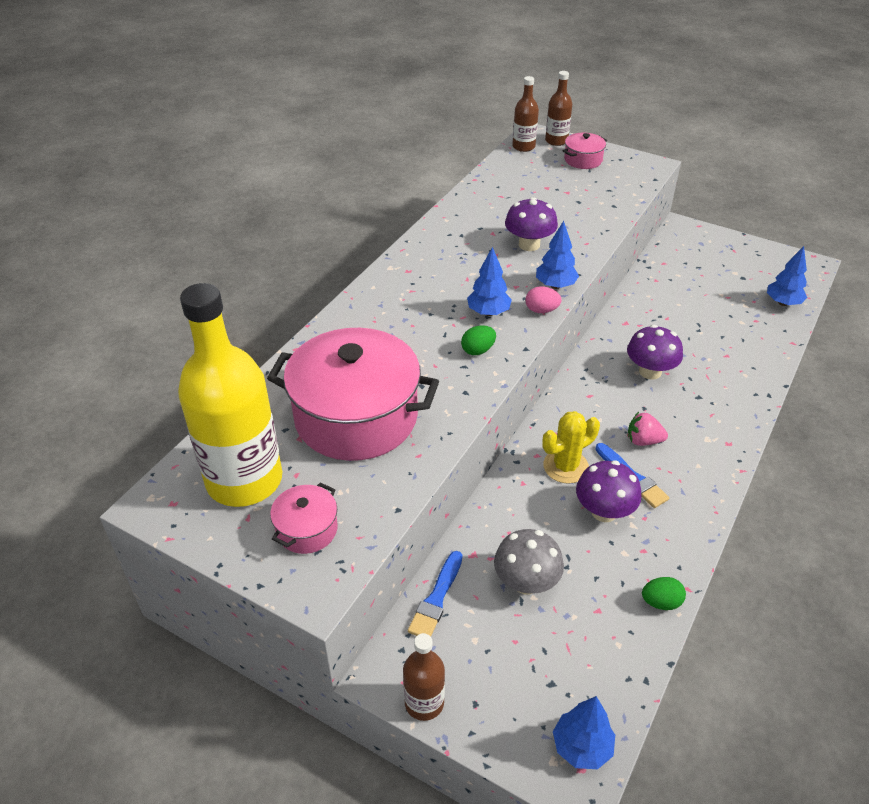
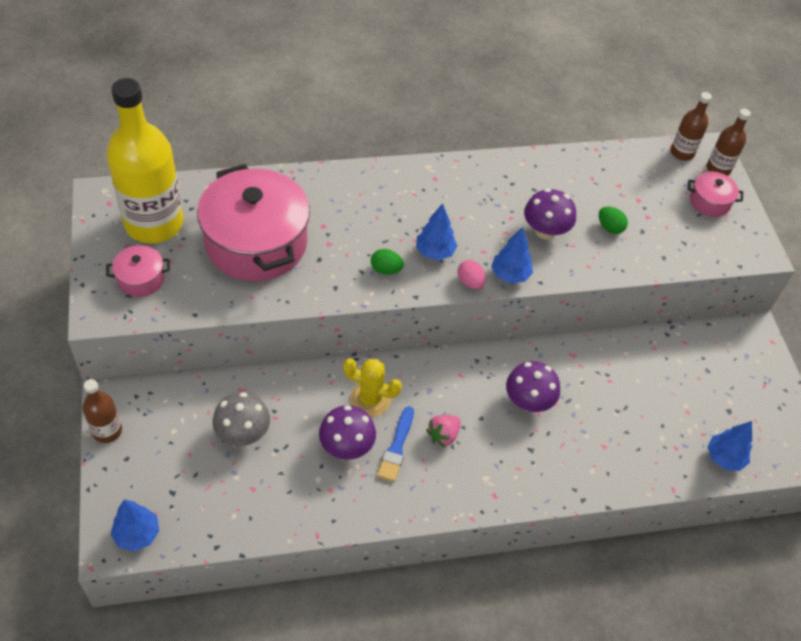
camera: 45 degrees right, 10 degrees up
blue brush [408,551,463,637] -> none
pink strawberry [628,412,668,446] -> pink strawberry turned 105 degrees counterclockwise [426,415,461,447]
green egg [642,577,686,610] -> green egg moved to [599,207,628,234]

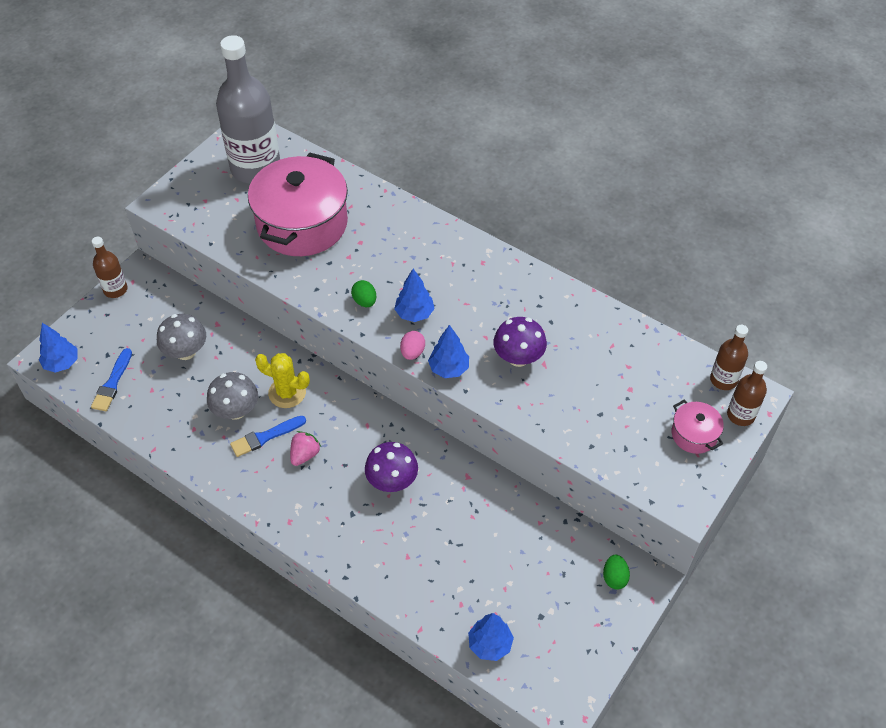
camera: 50 degrees right, 0 degrees up
pink pot [106,245,170,297] -> none
yellow bottle [107,78,183,243] -> grey bottle [216,35,280,184]
purple mushroom [319,405,376,460] -> grey mushroom [207,372,258,420]
yellow cactus [343,358,402,417] -> yellow cactus turned 45 degrees counterclockwise [255,353,310,408]
pink strawberry [426,415,461,447] -> pink strawberry turned 120 degrees clockwise [290,431,321,466]
green egg [599,207,628,234] -> green egg moved to [603,555,630,590]
none -> blue brush [91,348,132,411]

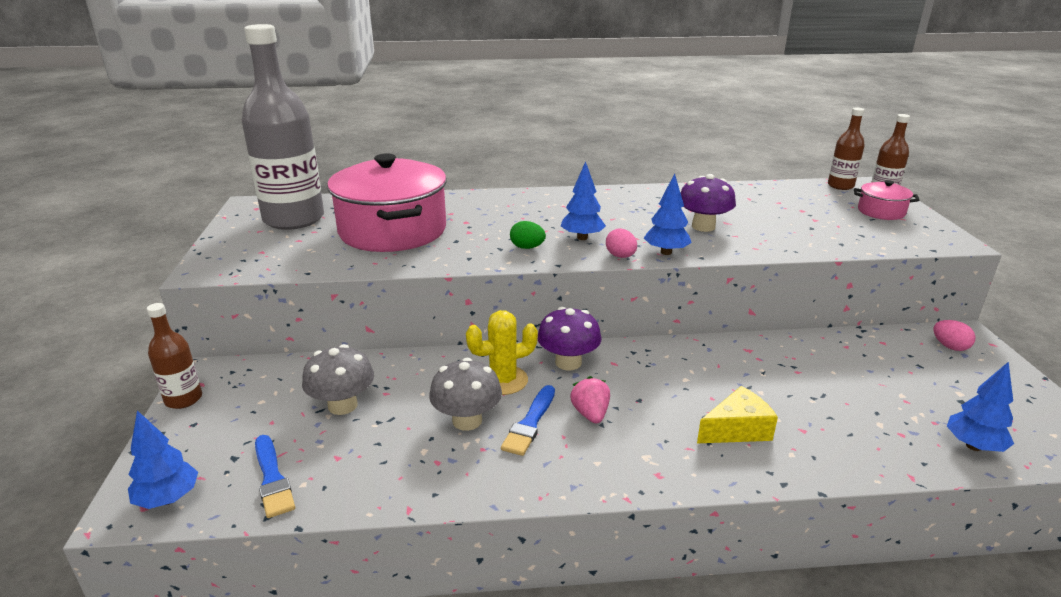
camera: 40 degrees left, 25 degrees down
purple mushroom [365,442,418,492] -> purple mushroom moved to [538,307,601,371]
green egg [603,555,630,590] -> pink egg [933,320,975,351]
none -> yellow cheese [697,386,778,443]

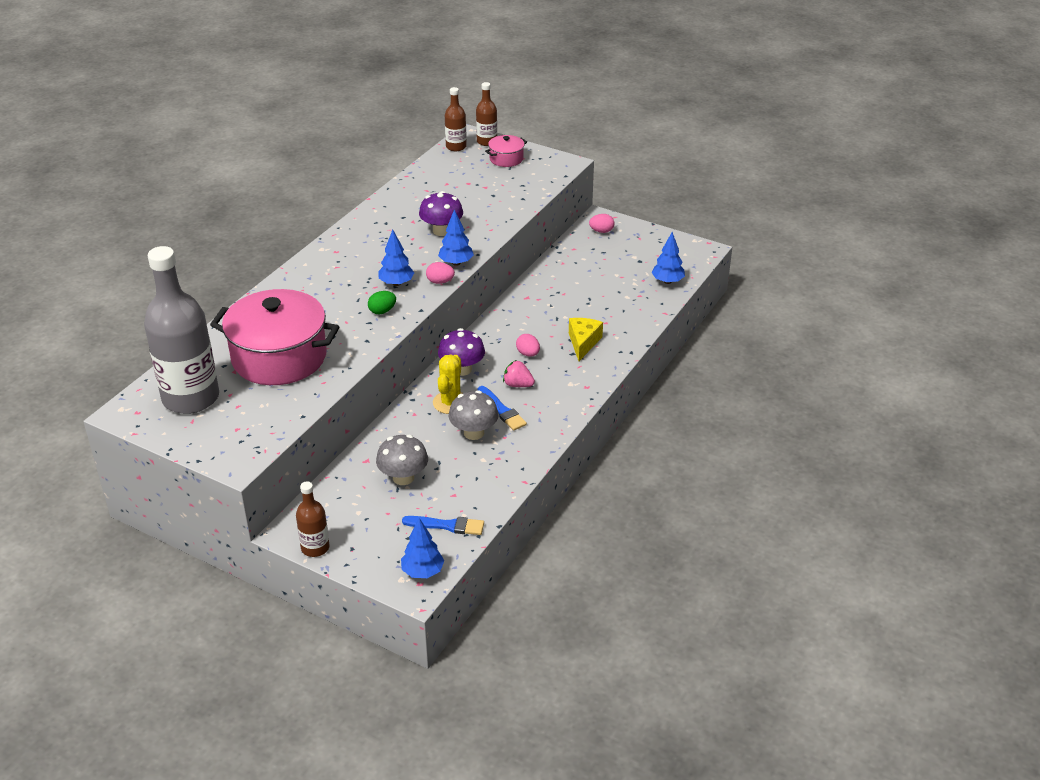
camera: 55 degrees left, 10 degrees up
none -> pink egg [516,334,540,357]

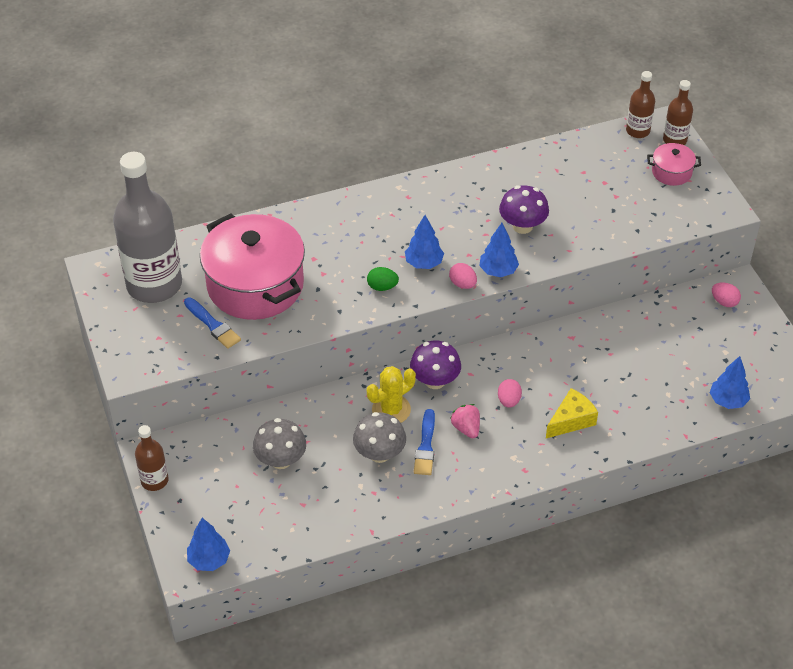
camera: 40 degrees right, 10 degrees up
blue brush [402,516,484,535] -> blue brush moved to [184,297,241,349]

